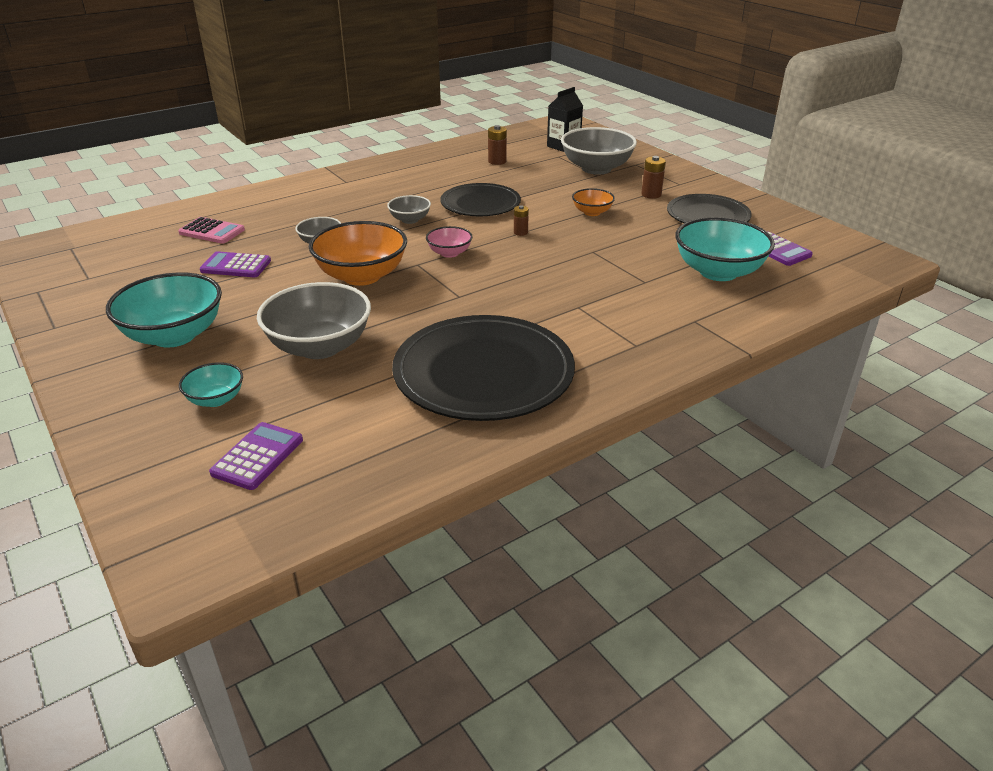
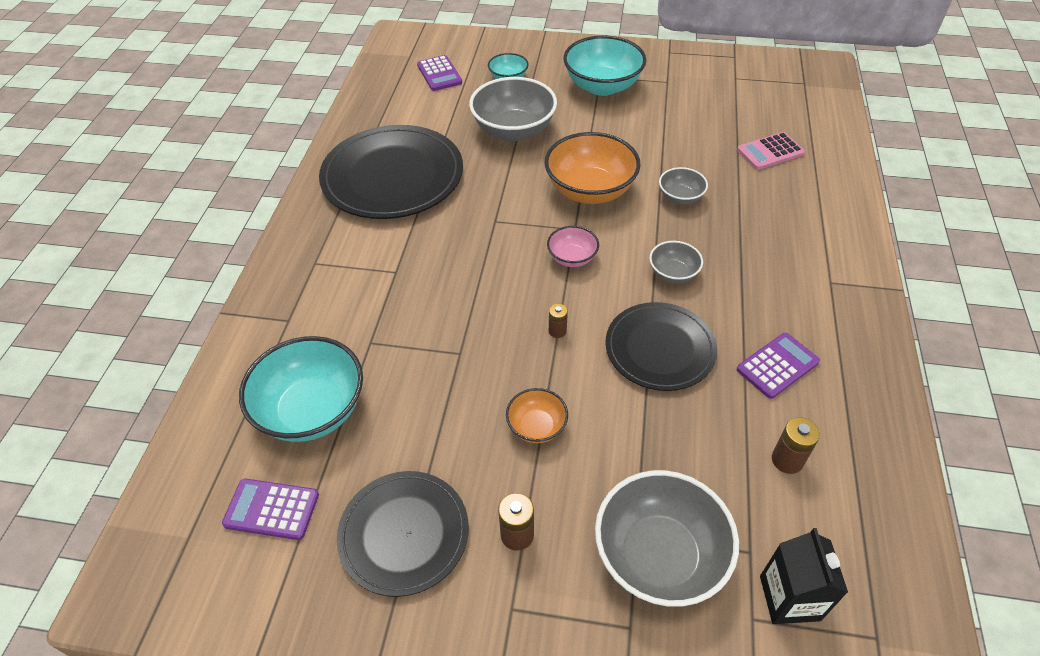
camera: 135 degrees right, 15 degrees up
purple calculator [200,251,271,277] -> purple calculator moved to [737,333,820,399]

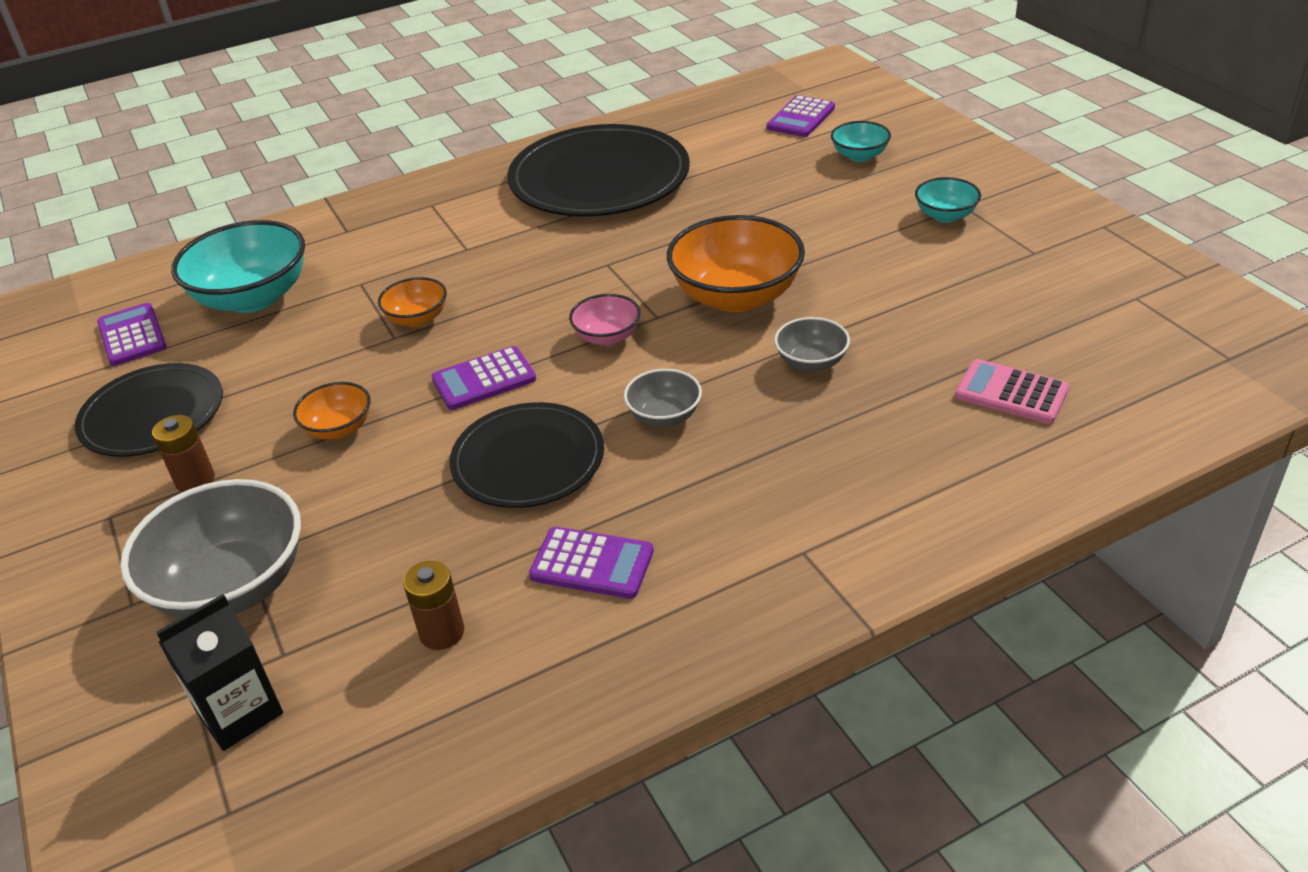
camera: 55 degrees right, 10 degrees down
grey bowl [469,77,557,141] -> none
brown battery [549,303,568,338] -> purple calculator [431,346,536,410]
turquoise bowl [563,35,646,96] -> turquoise bowl [915,177,981,223], size x0.51
none -> orange bowl [378,277,447,327]

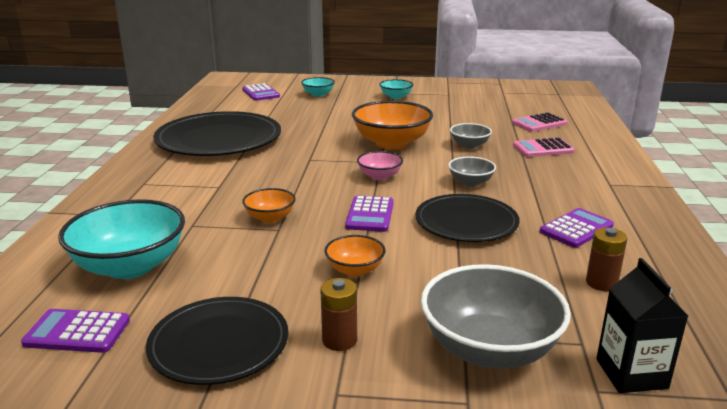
camera: 60 degrees left, 15 degrees down
none -> pink calculator [513,138,575,157]

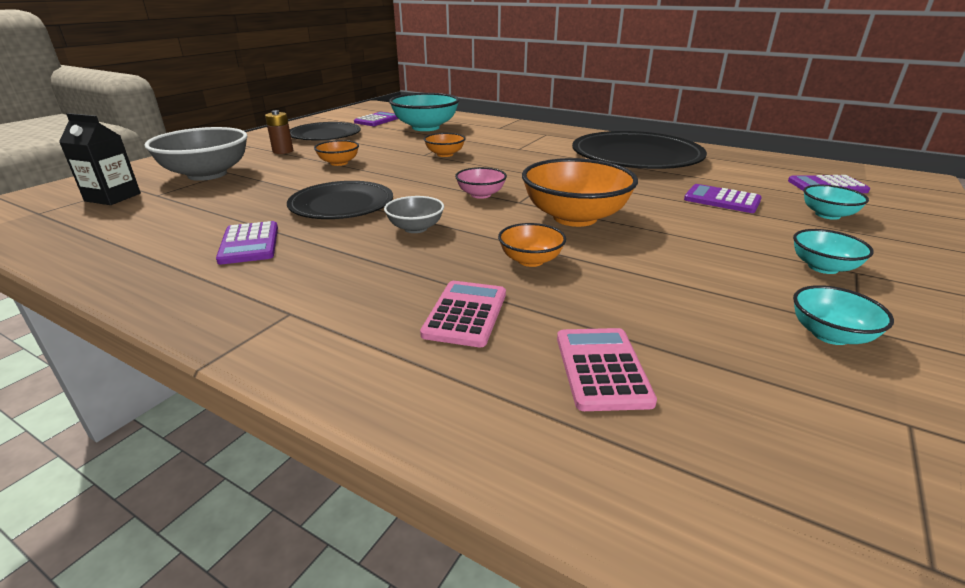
camera: 115 degrees right, 5 degrees up
purple calculator [345,196,394,232] -> purple calculator moved to [684,184,762,213]
grey bowl [450,123,492,149] -> orange bowl [498,223,566,267]
brown battery [586,228,628,291] -> none
none -> turquoise bowl [793,285,894,345]

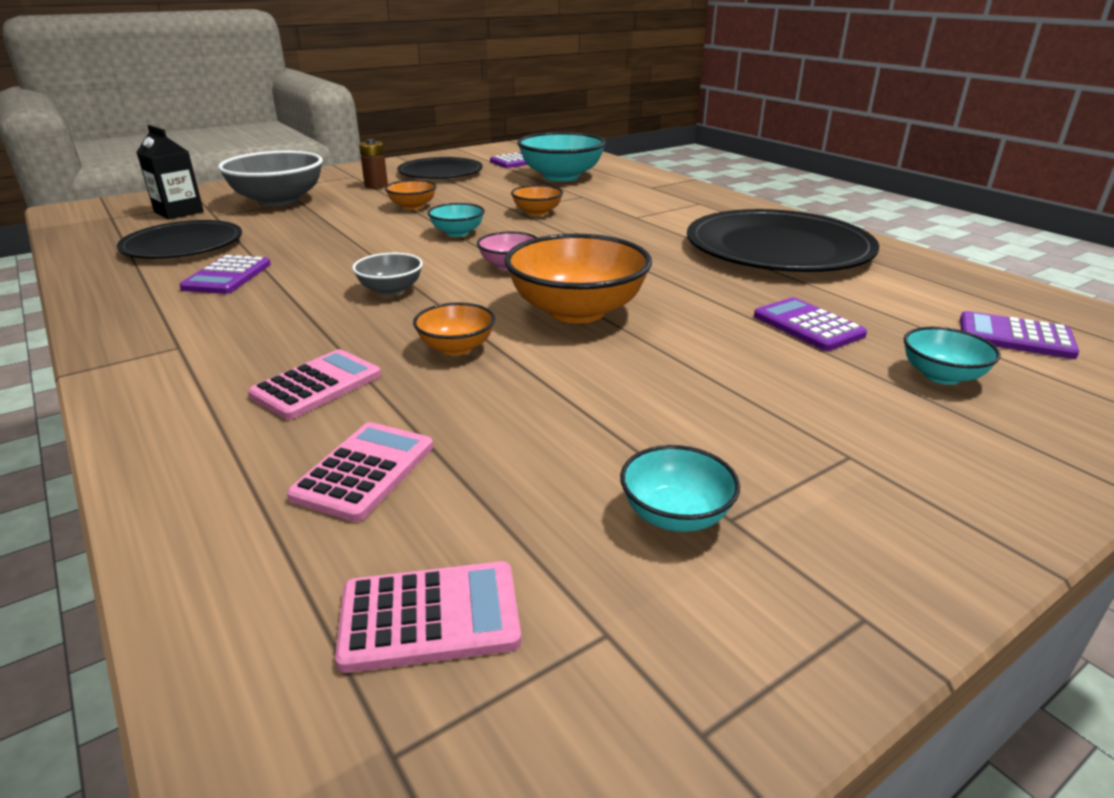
camera: 25 degrees right, 0 degrees up
black plate [287,181,393,219] -> black plate moved to [117,220,242,259]
turquoise bowl [793,229,874,274] -> turquoise bowl moved to [428,203,485,237]
none -> pink calculator [335,561,521,673]

